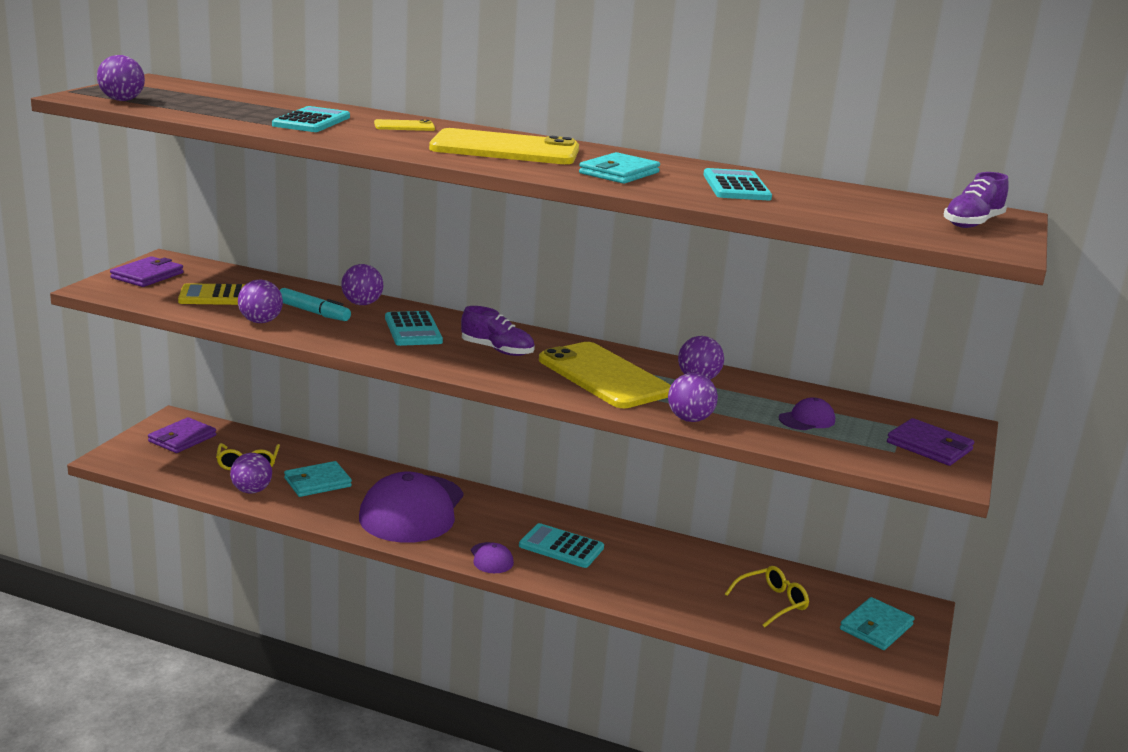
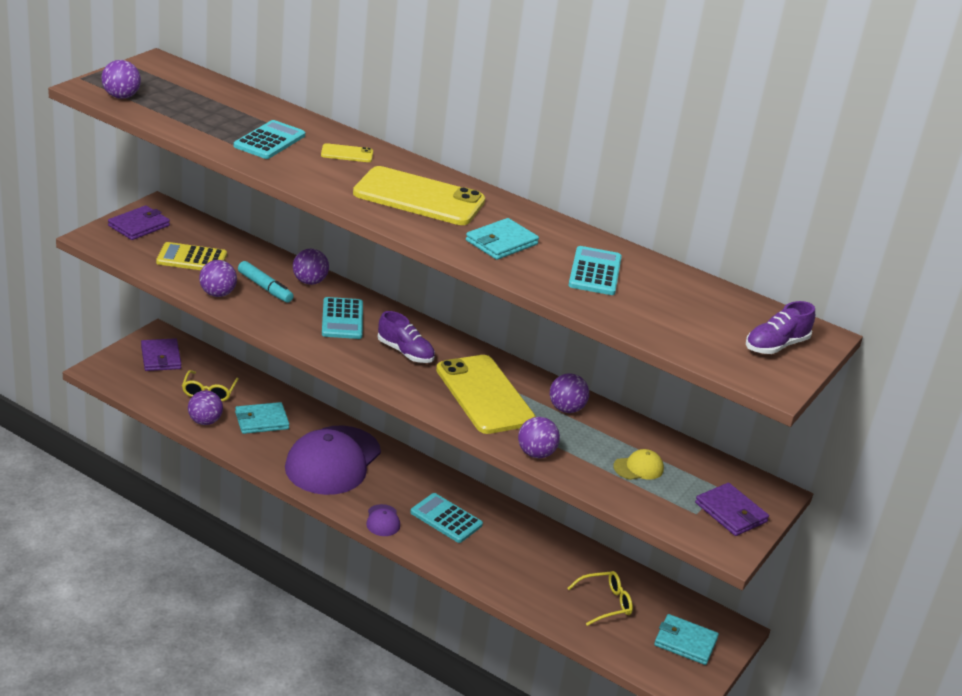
camera: 10 degrees right, 10 degrees up
purple wallet [148,417,216,453] -> purple wallet turned 60 degrees counterclockwise [141,338,181,371]
purple cap [779,397,835,430] -> yellow cap [613,449,664,480]
turquoise wallet [840,597,915,650] -> turquoise wallet turned 60 degrees clockwise [654,614,719,665]

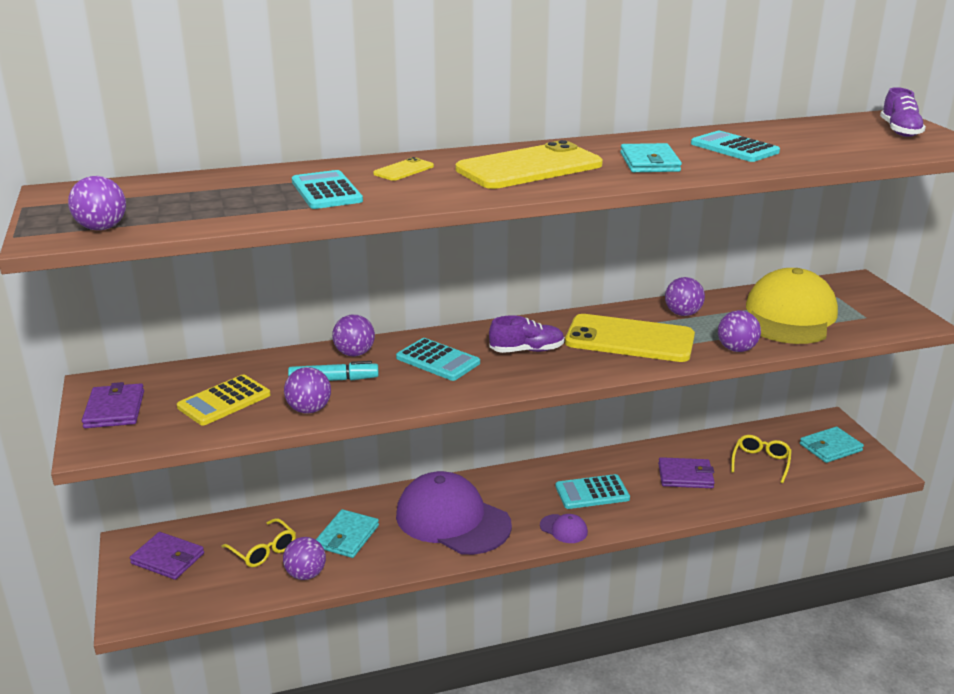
camera: 45 degrees left, 5 degrees down
purple cap [285,425,381,495] -> purple cap turned 150 degrees clockwise [396,471,512,555]
yellow cap [613,449,664,480] -> yellow cap [746,268,838,344], size x2.50
purple wallet [695,483,769,536] -> purple wallet moved to [658,457,715,488]

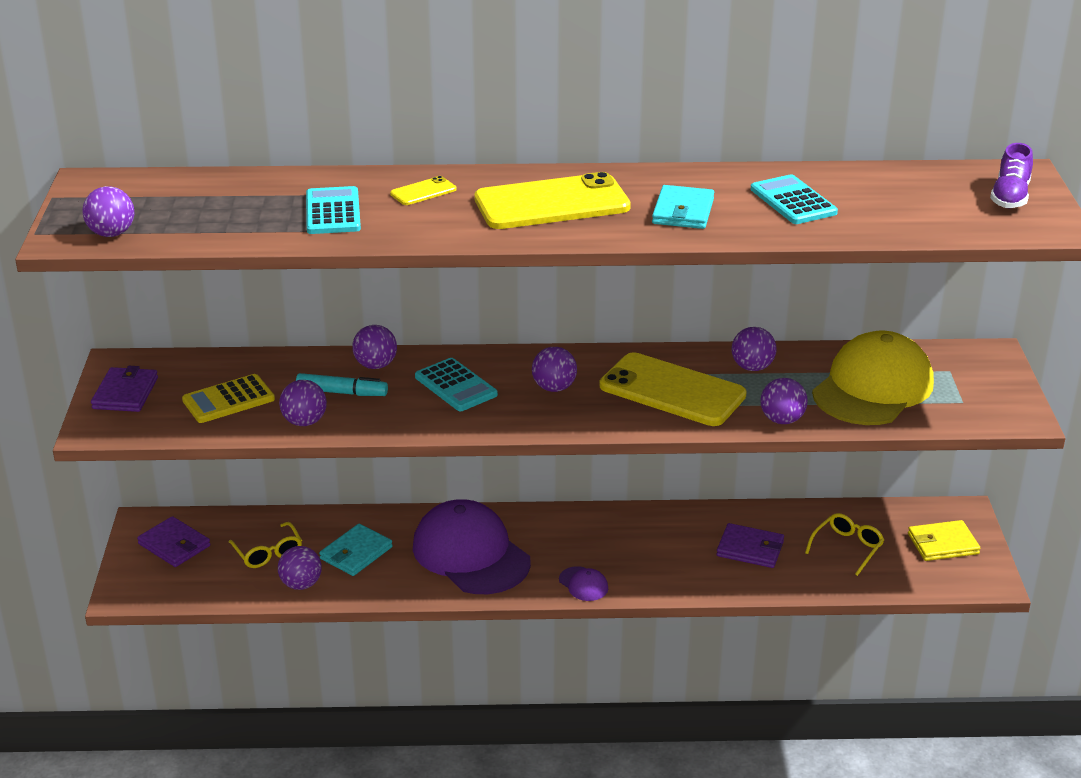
camera: 15 degrees right, 5 degrees up
purple shoe [489,315,565,353] -> purple ball [532,347,577,392]
turquoise calculator [555,474,630,509] -> none
turquoise wallet [800,427,864,463] -> yellow wallet [908,520,980,561]

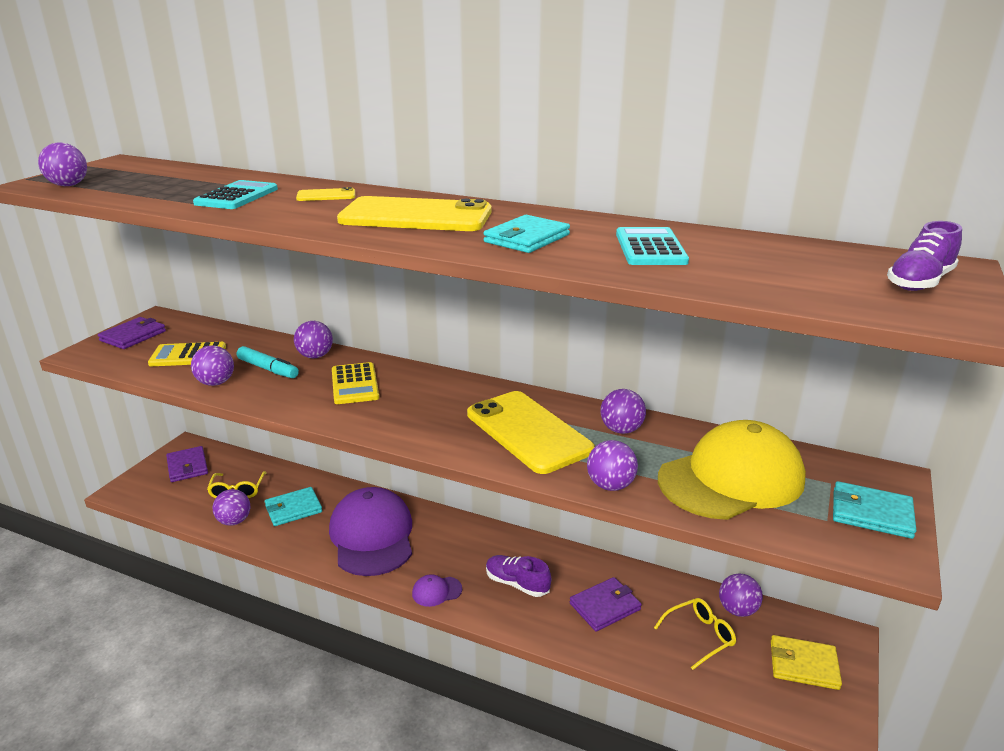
camera: 25 degrees right, 5 degrees down
turquoise calculator [415,358,498,411] -> yellow calculator [332,362,379,404]
purple ball [532,347,577,392] -> purple ball moved to [719,573,763,617]
purple cap [559,566,608,601] -> purple cap turned 90 degrees clockwise [412,574,462,607]
purple wallet [717,523,784,568] -> purple wallet turned 75 degrees counterclockwise [570,577,642,631]
none -> purple shoe [486,555,551,597]
none -> turquoise wallet [833,481,916,539]

